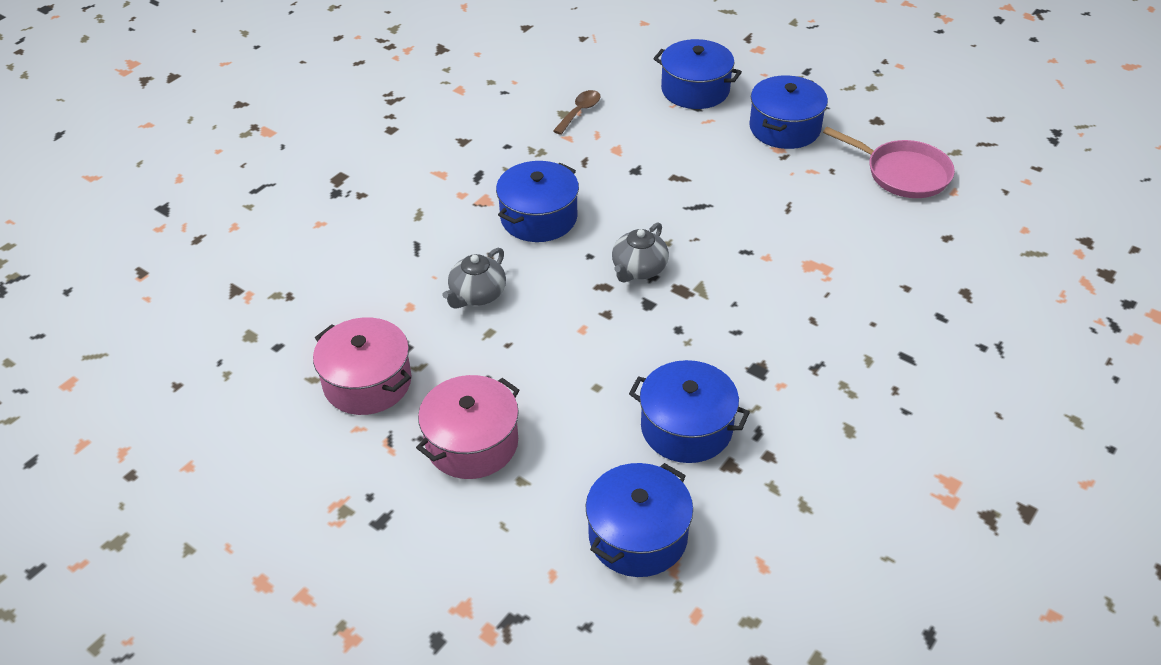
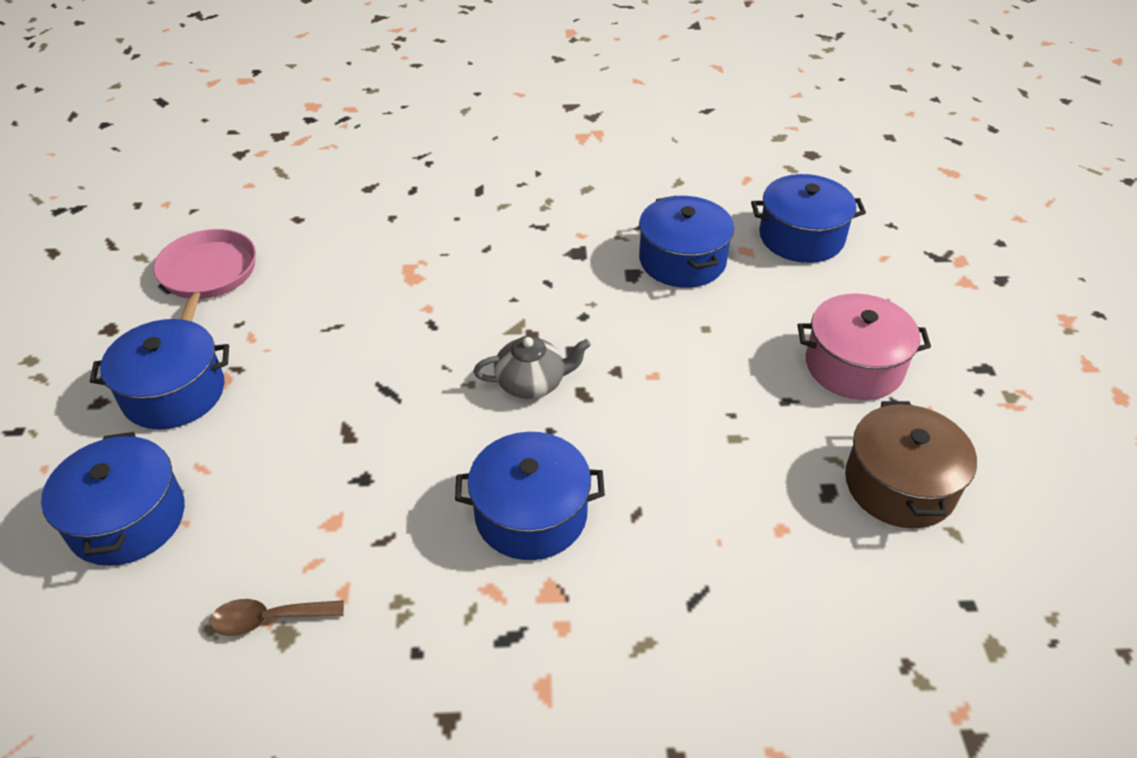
camera: 130 degrees left, 0 degrees up
pink pot [313,317,412,415] -> brown pot [845,401,977,529]
grey teapot [443,248,506,309] -> none

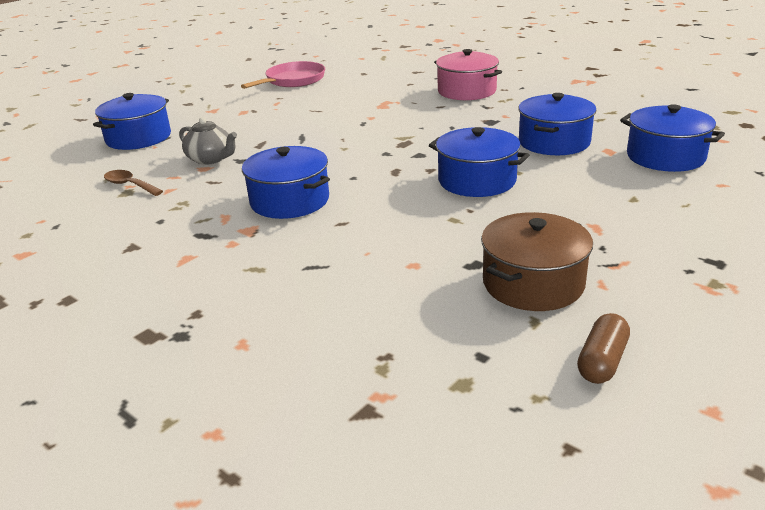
camera: 45 degrees right, 15 degrees down
blue pot [90,319,229,429] -> blue pot moved to [429,127,529,197]
grey teapot [473,336,591,399] -> grey teapot moved to [179,117,237,165]
pink pot [798,293,931,400] -> pink pot moved to [434,49,502,100]
none -> brown capsule [577,313,630,384]

